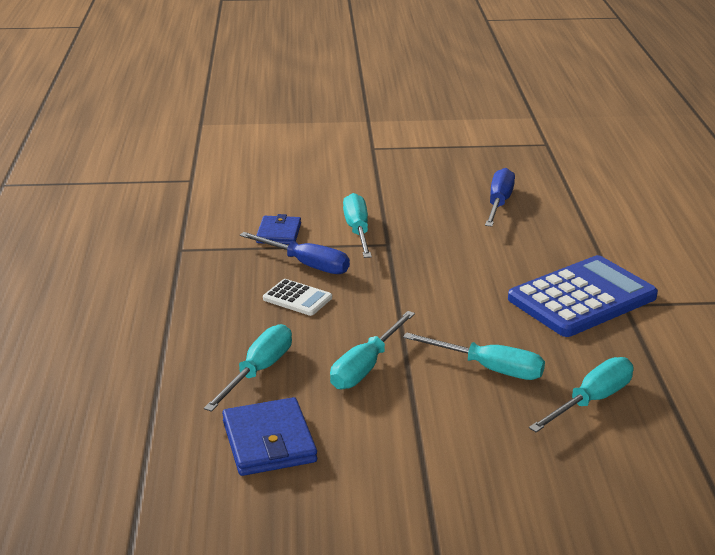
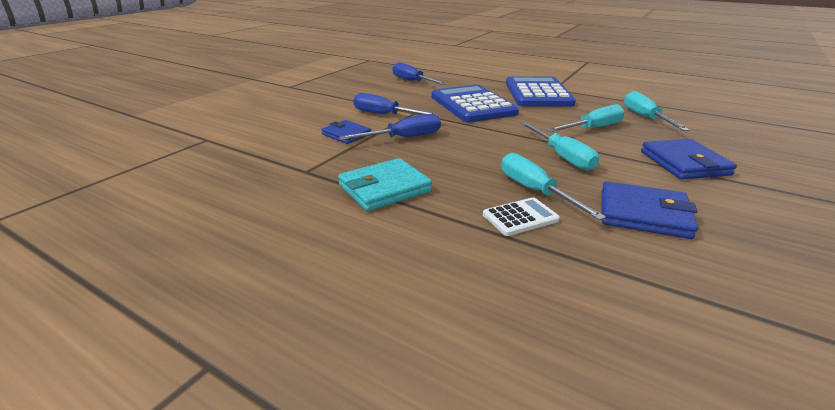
camera: 55 degrees left, 0 degrees up
white calculator [263,279,332,316] -> white calculator moved to [483,197,560,236]
turquoise screwdriver [343,193,372,258] -> blue screwdriver [353,93,438,115]
none -> turquoise wallet [338,158,432,211]
none -> blue calculator [432,85,519,122]
none -> blue wallet [641,139,737,180]

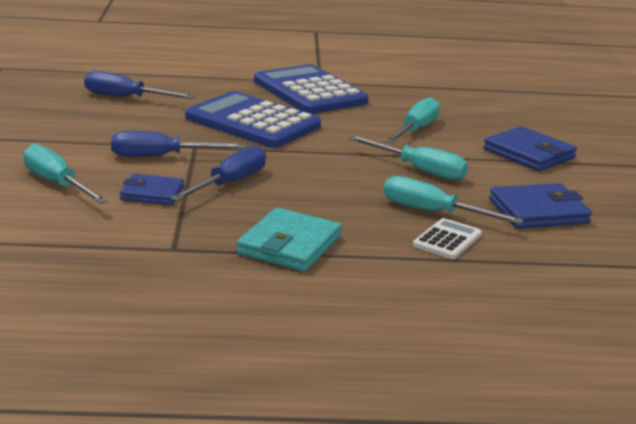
camera: 35 degrees left, 5 degrees down
turquoise screwdriver [624,91,689,131] -> turquoise screwdriver moved to [23,144,108,204]

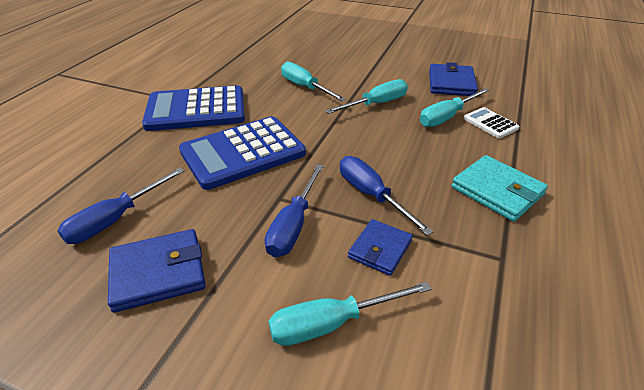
camera: 65 degrees left, 15 degrees up
blue wallet [484,126,577,171] -> blue wallet moved to [108,229,206,313]

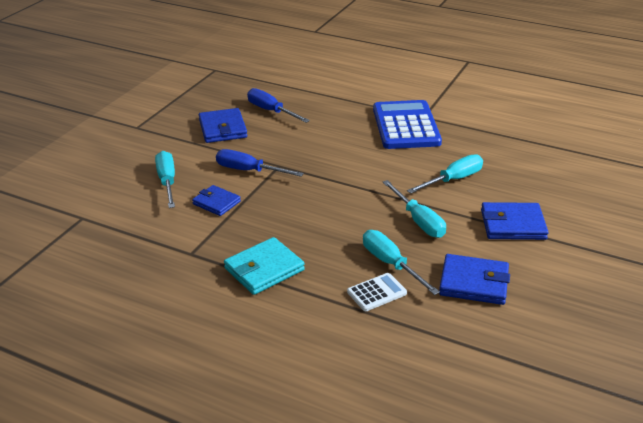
camera: 95 degrees right, 5 degrees down
blue calculator [179,116,306,190] -> none
blue screwdriver [340,156,434,235] -> none
none -> blue wallet [481,202,549,240]

